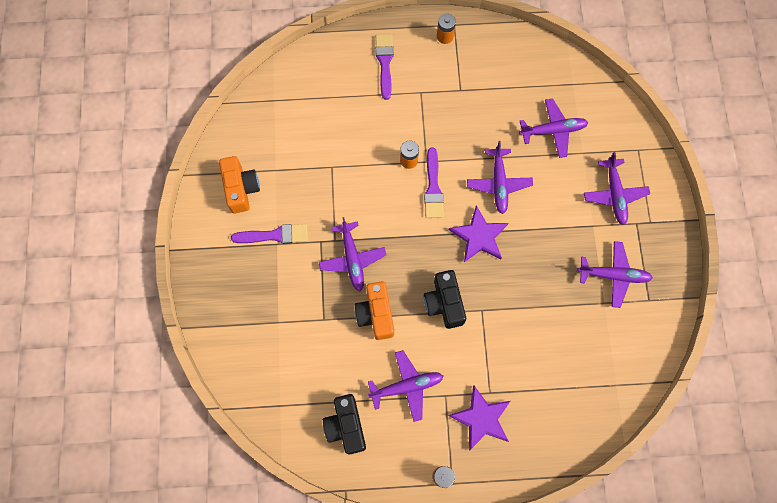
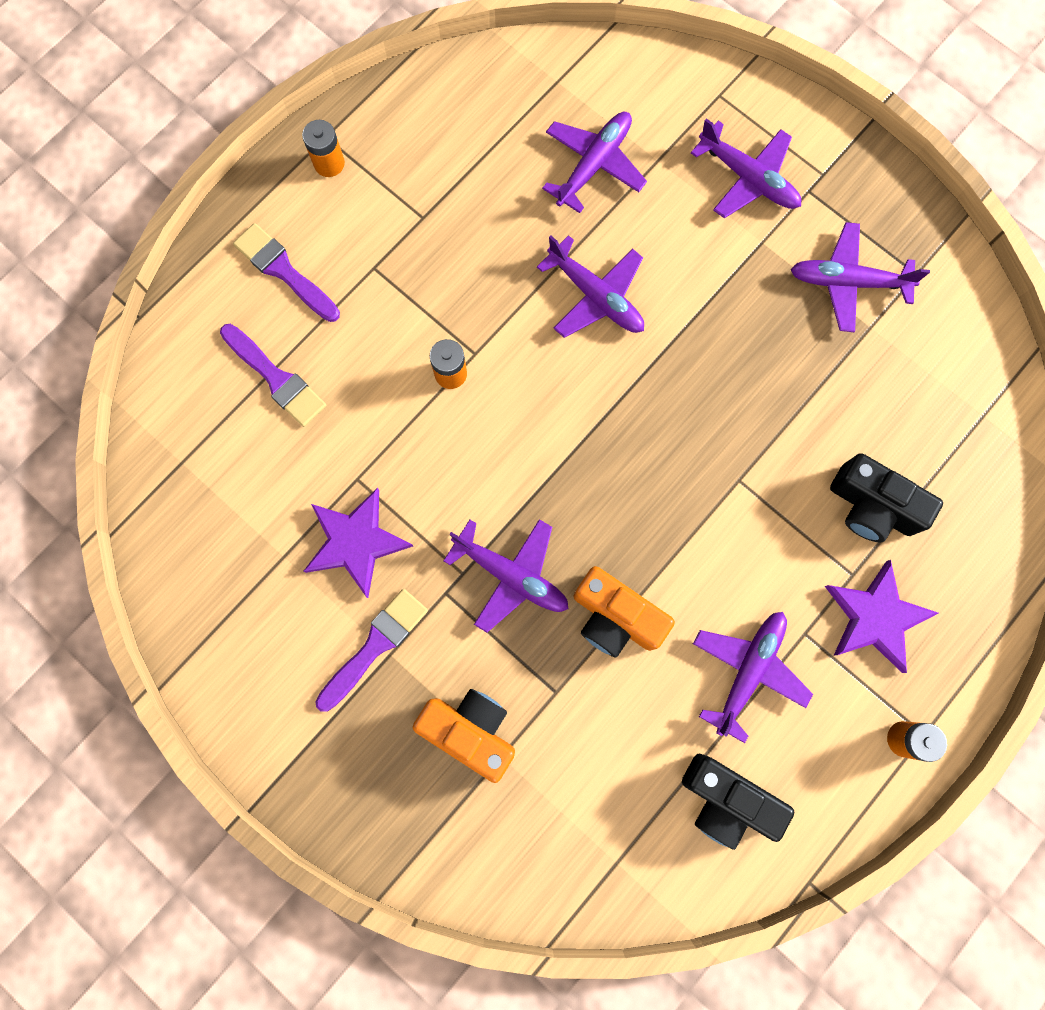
camera: 45 degrees left, 5 degrees up
orange camera [219,156,260,214] -> orange camera moved to [413,689,515,783]
purple brush [424,147,444,218] -> purple brush moved to [220,324,327,427]
black camera [424,270,466,329] -> black camera moved to [830,453,943,543]
purple star [449,205,508,262] -> purple star moved to [303,488,413,598]
purple plane [578,241,653,308] -> purple plane turned 135 degrees counterclockwise [790,222,930,332]

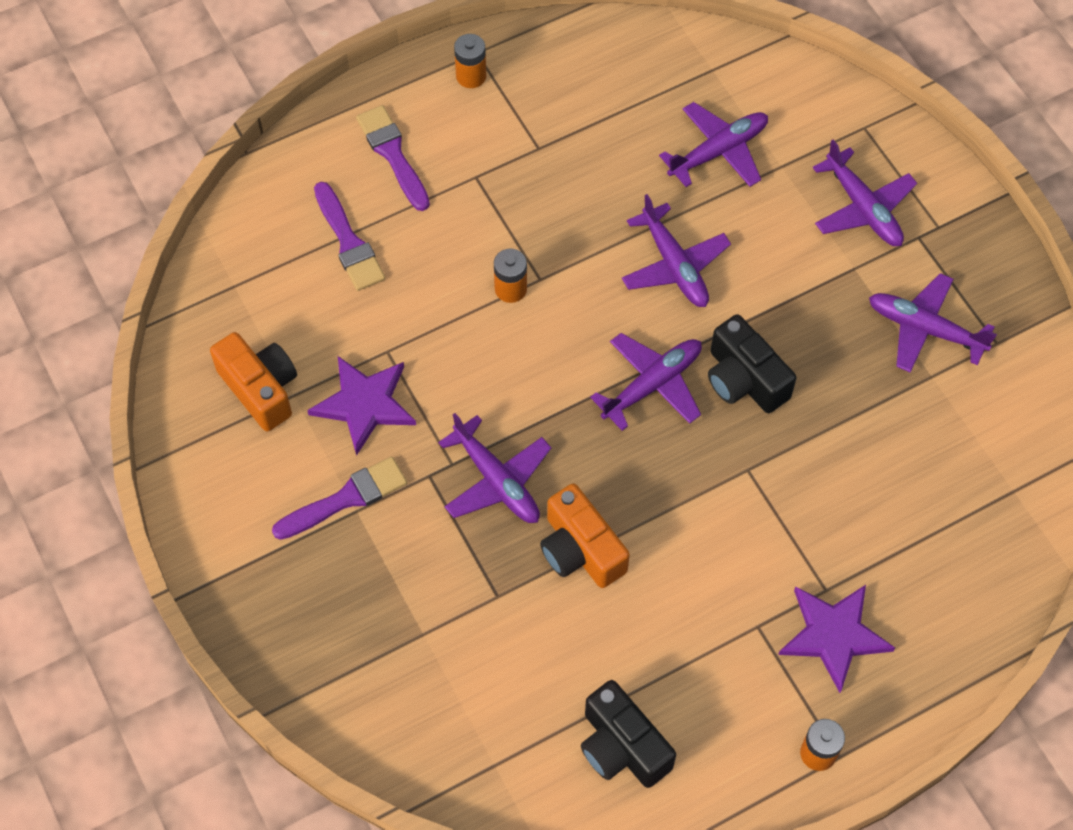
camera: 20 degrees right, 15 degrees down
orange camera [413,689,515,783] -> orange camera moved to [210,332,297,431]
purple plane [693,612,813,743] -> purple plane moved to [590,333,702,431]
black camera [830,453,943,543] -> black camera moved to [708,314,796,413]

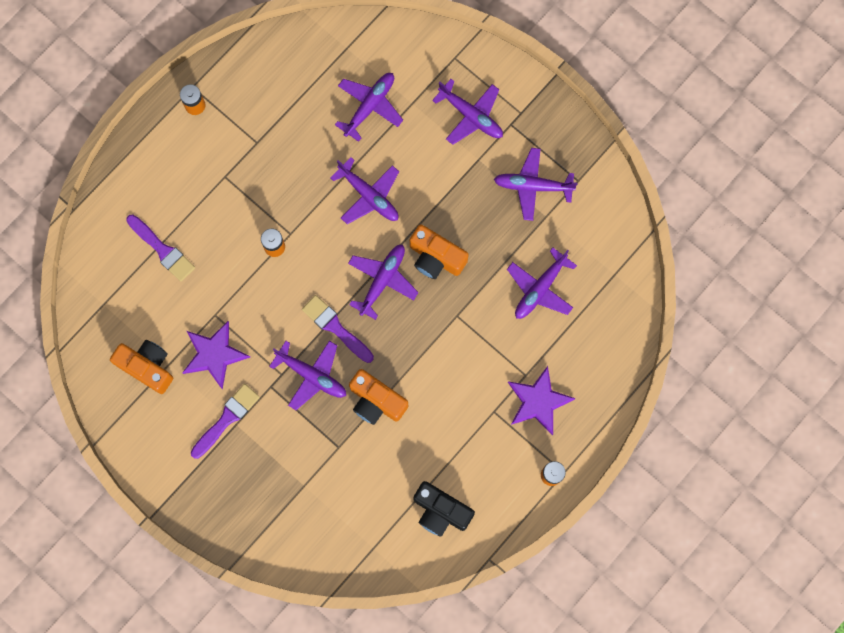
camera: 20 degrees left, 15 degrees up
purple brush [356,105,430,211] -> purple brush moved to [302,295,374,363]
black camera [708,314,796,413] -> orange camera [410,224,469,279]
none -> purple plane [507,247,577,319]

